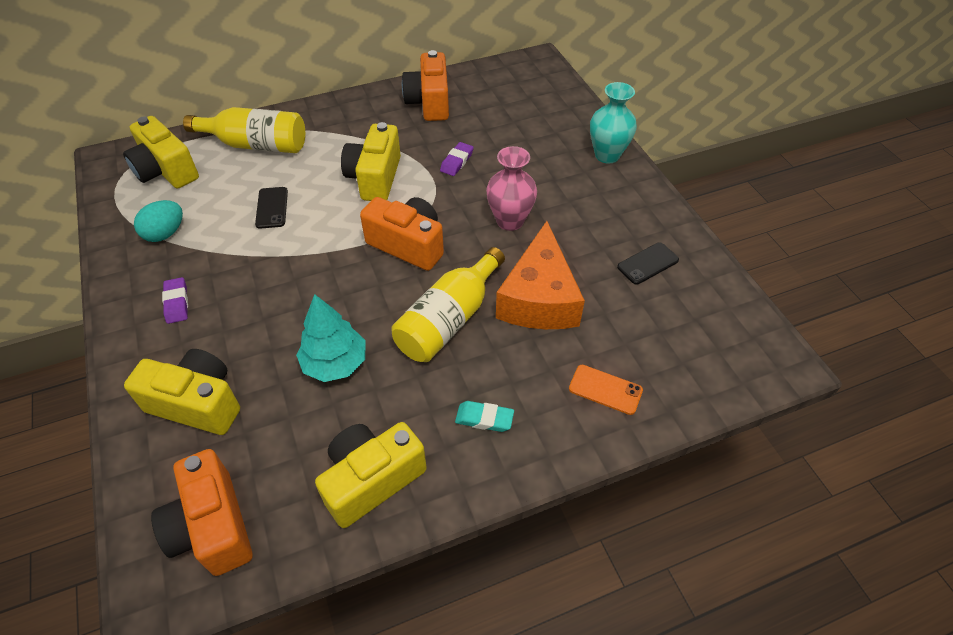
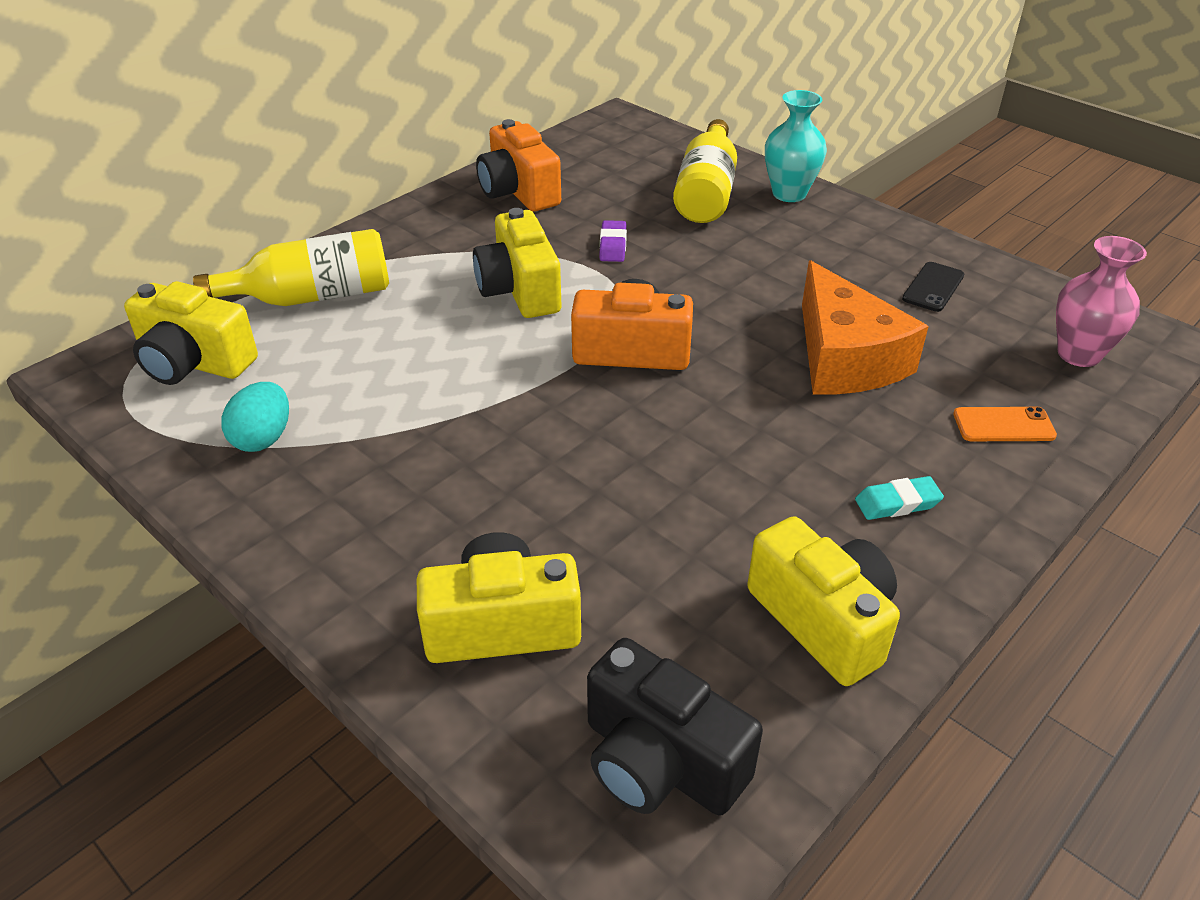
camera: 25 degrees left, 10 degrees down
orange camera [151,449,252,576] -> black camera [587,638,763,816]
purple eraser [162,277,188,324] -> none
black phone [255,187,288,229] -> none
turquoise tree [296,294,366,382] -> none
yellow camera [315,422,427,528] -> yellow camera turned 120 degrees clockwise [747,516,900,686]
yellow bottle [391,247,505,362] -> yellow bottle moved to [673,119,737,223]
pink vase [486,146,537,231] -> pink vase moved to [1056,236,1147,367]

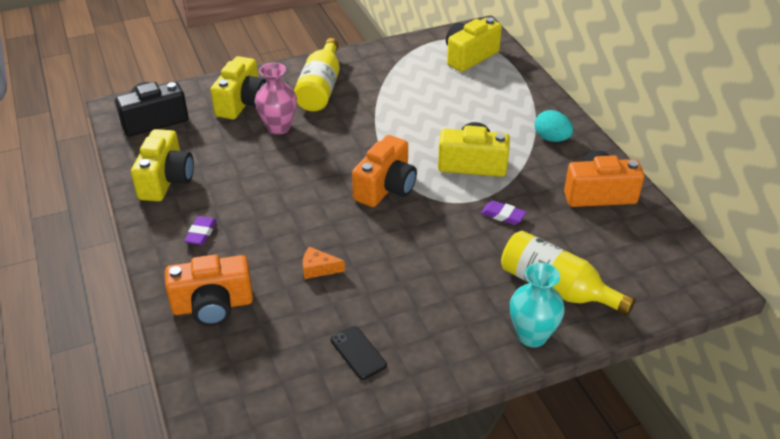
camera: 115 degrees right, 0 degrees up
yellow bottle [193,229,389,306] -> yellow bottle moved to [294,38,340,112]
turquoise egg [221,382,289,452] -> turquoise egg moved to [534,110,573,142]
yellow camera [747,516,900,686] -> yellow camera turned 75 degrees counterclockwise [131,129,194,202]
orange cheese [802,260,929,395] -> orange cheese [303,247,345,279], size x0.41
turquoise eraser [855,476,944,520] -> purple eraser [184,216,217,245]
orange phone [953,407,1057,441] -> orange camera [165,254,253,326]
pink vase [1056,236,1147,367] -> pink vase moved to [255,63,297,135]

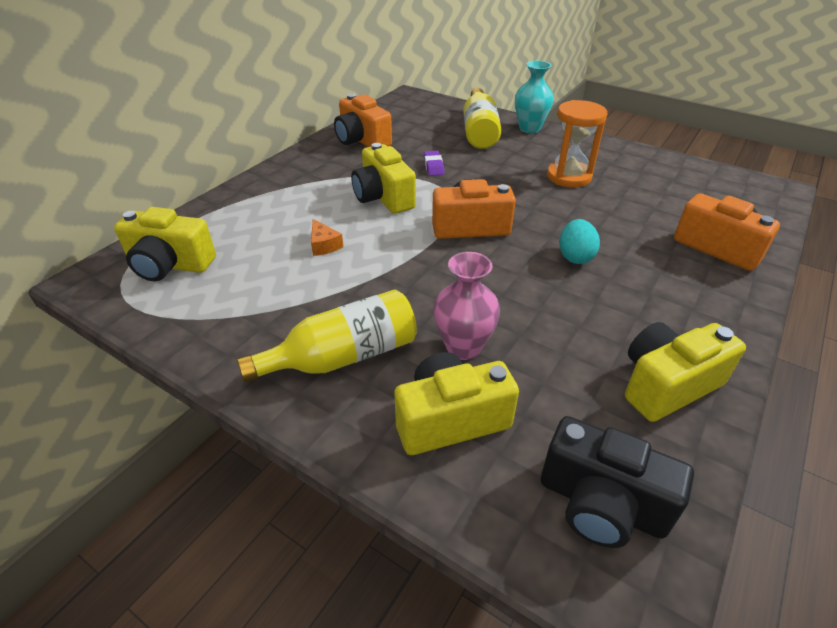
camera: 125 degrees left, 0 degrees up
purple eraser [184,216,217,245] -> none
orange cheese [303,247,345,279] -> orange cheese moved to [311,219,343,256]
black phone [331,326,387,380] -> none
turquoise egg [534,110,573,142] -> turquoise egg moved to [559,219,600,264]
none -> orange hourglass [547,100,608,188]

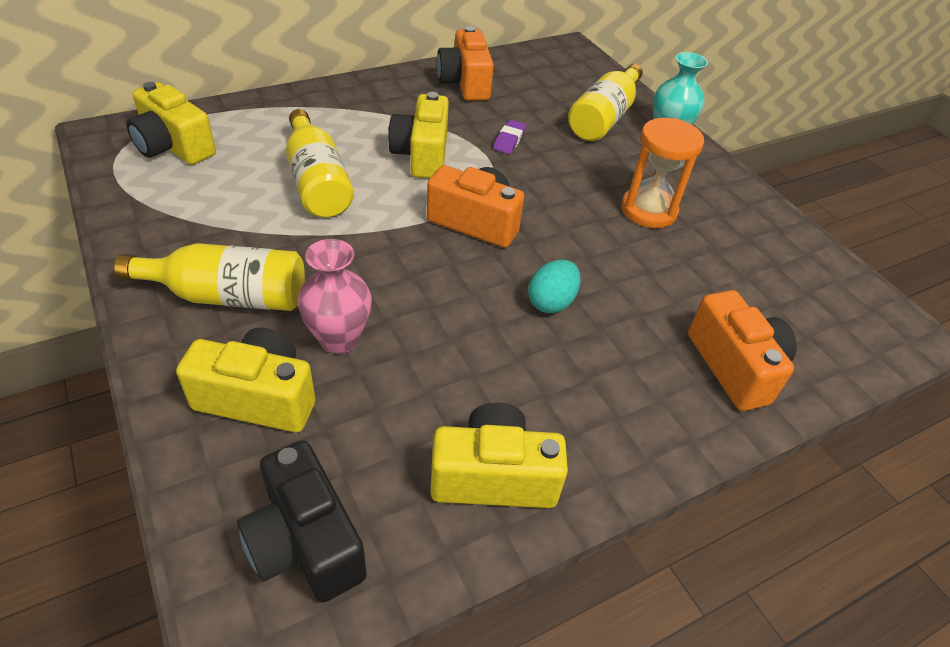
camera: 25 degrees right, 5 degrees up
orange cheese [311,219,343,256] -> yellow bottle [286,109,354,218]

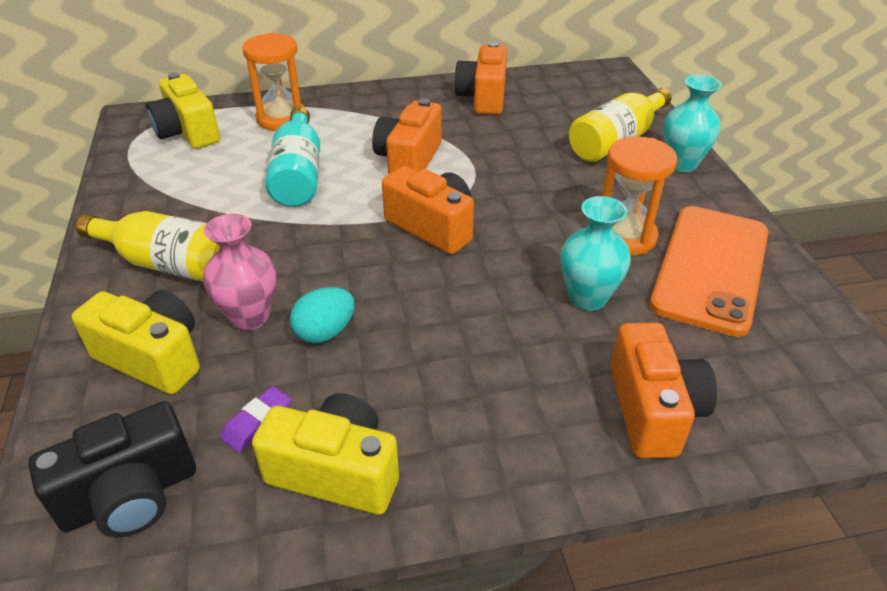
camera: 20 degrees right, 5 degrees down
black camera [237,440,367,602] -> black camera turned 105 degrees counterclockwise [28,401,196,537]
yellow bottle [286,109,354,218] -> turquoise bottle [265,106,320,207]
yellow camera [388,92,449,179] -> orange camera [372,98,442,174]
purple eraser [493,120,526,154] -> purple eraser moved to [220,386,291,452]
turquoise egg [528,260,581,313] -> turquoise egg moved to [290,287,355,343]
none -> orange hourglass [242,33,305,131]
none -> turquoise vase [561,196,631,311]
none -> orange phone [650,206,769,337]

